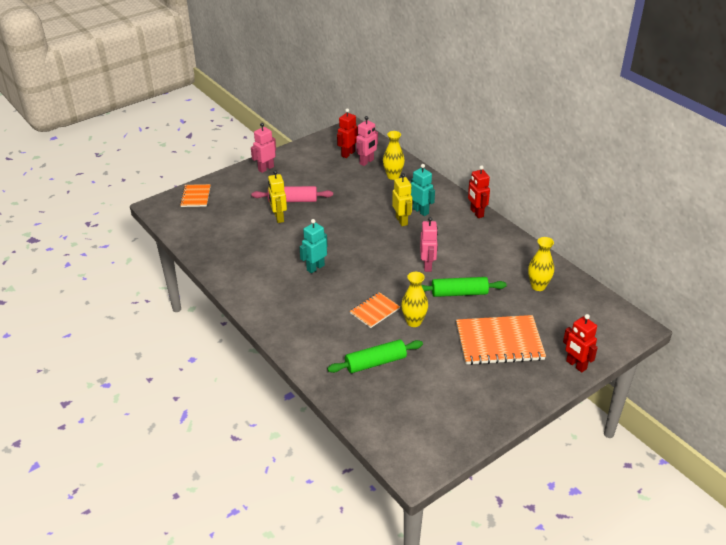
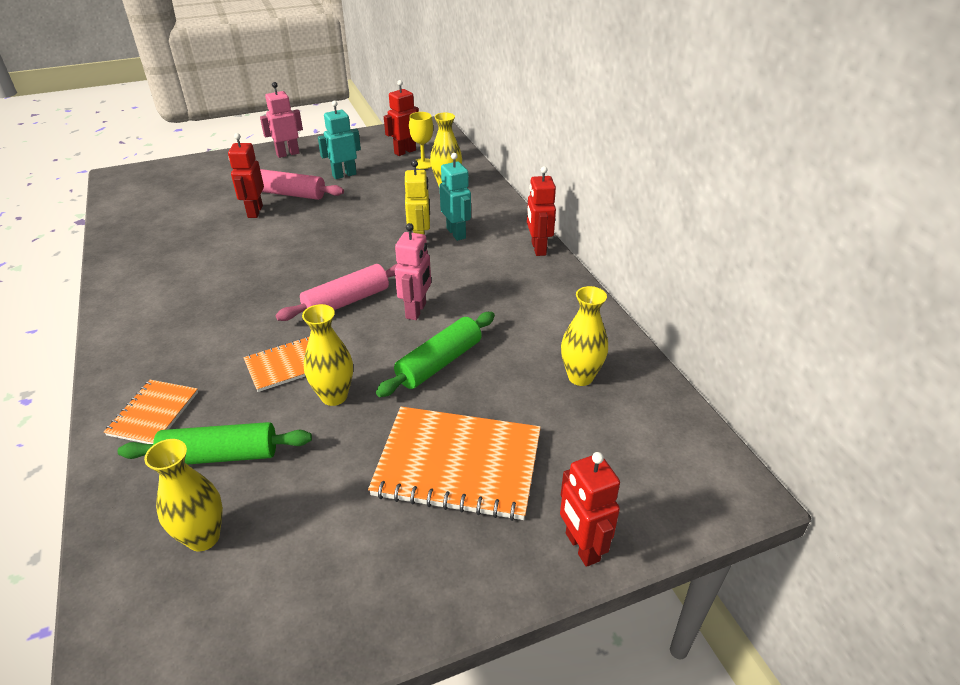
camera: 15 degrees right, 0 degrees up
orange notebook [180,184,211,207] -> orange notebook moved to [104,380,198,444]
yellow robot [268,170,287,223] -> red robot [228,133,264,218]
turquoise robot [299,219,327,273] -> turquoise robot moved to [318,100,361,179]
pink robot [356,116,378,166] -> yellow goblet [409,112,433,169]
green rolling pin [422,277,507,297] -> green rolling pin turned 60 degrees counterclockwise [376,312,495,397]
none -> yellow vase [144,439,223,551]
none -> pink rolling pin [276,263,398,321]

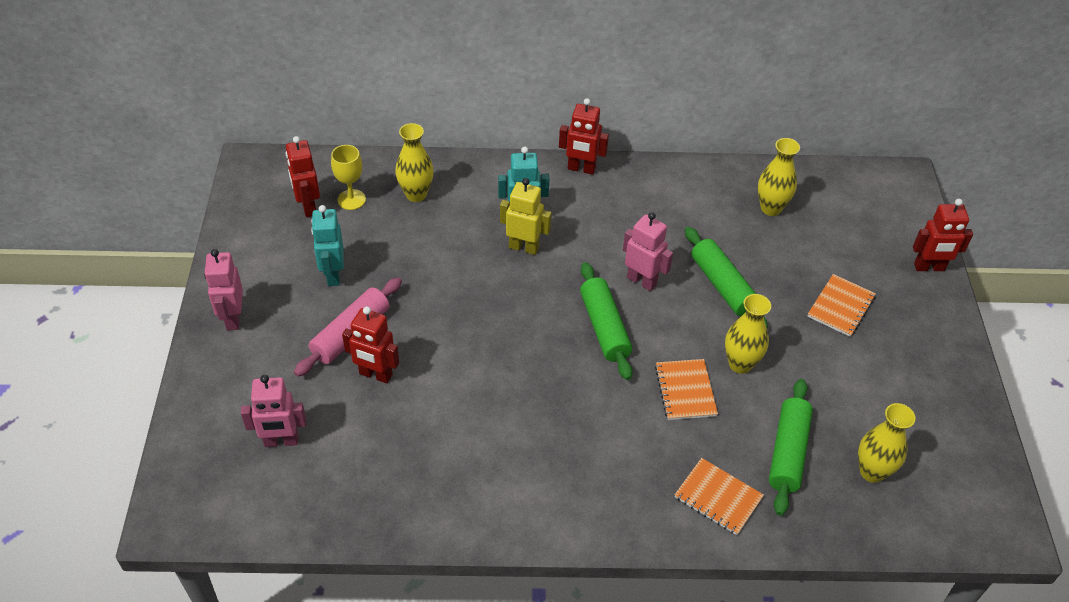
camera: 70 degrees left, 10 degrees up
pink rolling pin [276,263,398,321] -> green rolling pin [580,262,633,380]
orange notebook [368,407,541,521] -> orange notebook [807,274,876,337], size x0.54
none -> pink robot [241,375,307,447]

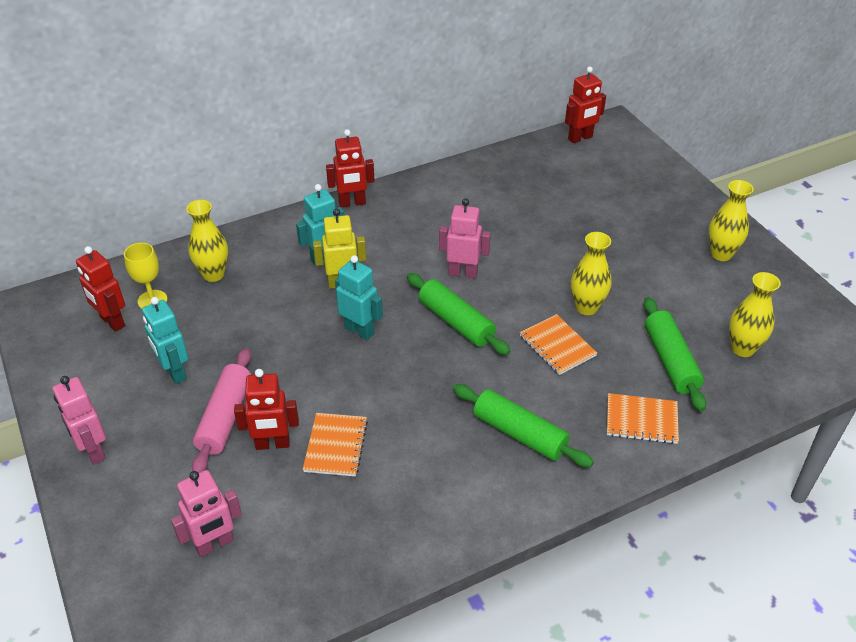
camera: 25 degrees left, 5 degrees down
green rolling pin [685,227,768,328] -> green rolling pin moved to [453,384,594,467]
yellow vase [758,138,800,216] -> yellow vase moved to [708,180,754,261]
orange notebook [807,274,876,337] -> orange notebook moved to [303,413,368,476]
red robot [913,199,973,271] -> red robot moved to [565,66,606,143]
none -> turquoise robot [335,255,383,340]

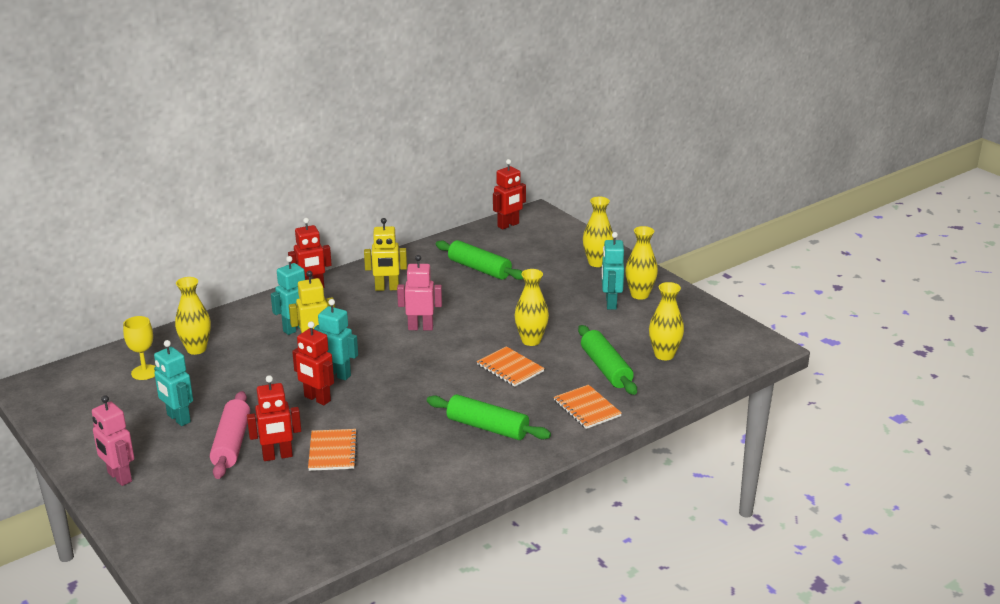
camera: 10 degrees left, 15 degrees down
red robot [76,246,125,332] -> red robot moved to [292,321,334,405]
pink robot [171,470,242,557] -> none
green rolling pin [407,273,510,355] -> green rolling pin moved to [436,240,523,280]
orange notebook [607,393,679,444] -> orange notebook turned 60 degrees clockwise [554,385,622,429]
none -> yellow robot [364,218,407,291]
none -> yellow vase [583,197,614,267]
none -> turquoise robot [601,232,624,310]

